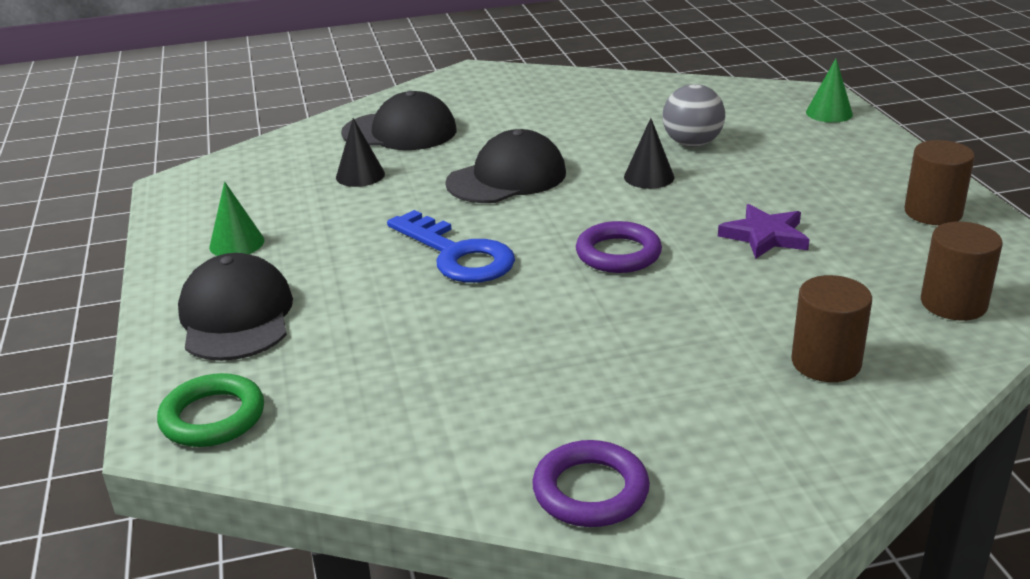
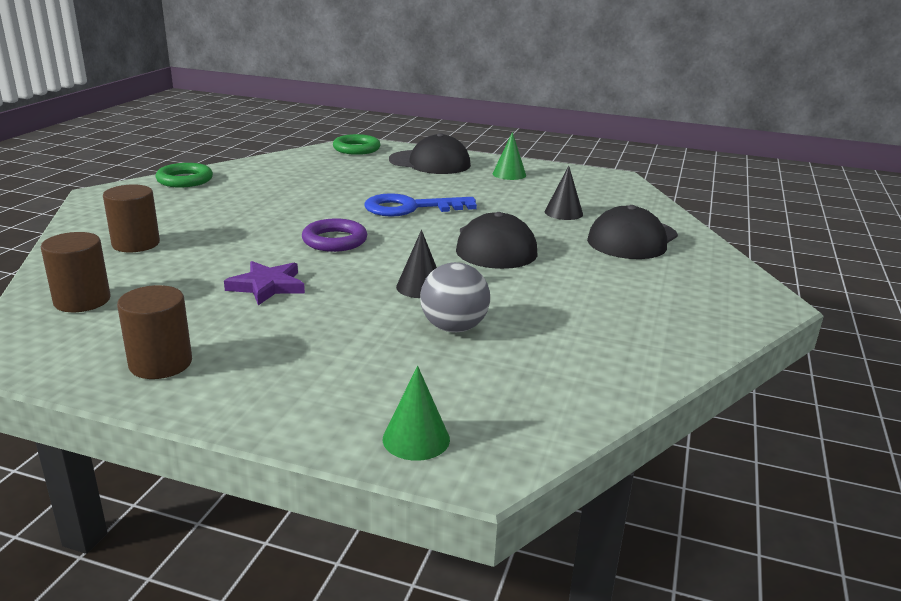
camera: 120 degrees right, 5 degrees down
purple ring [532,440,650,527] -> green ring [155,163,213,187]

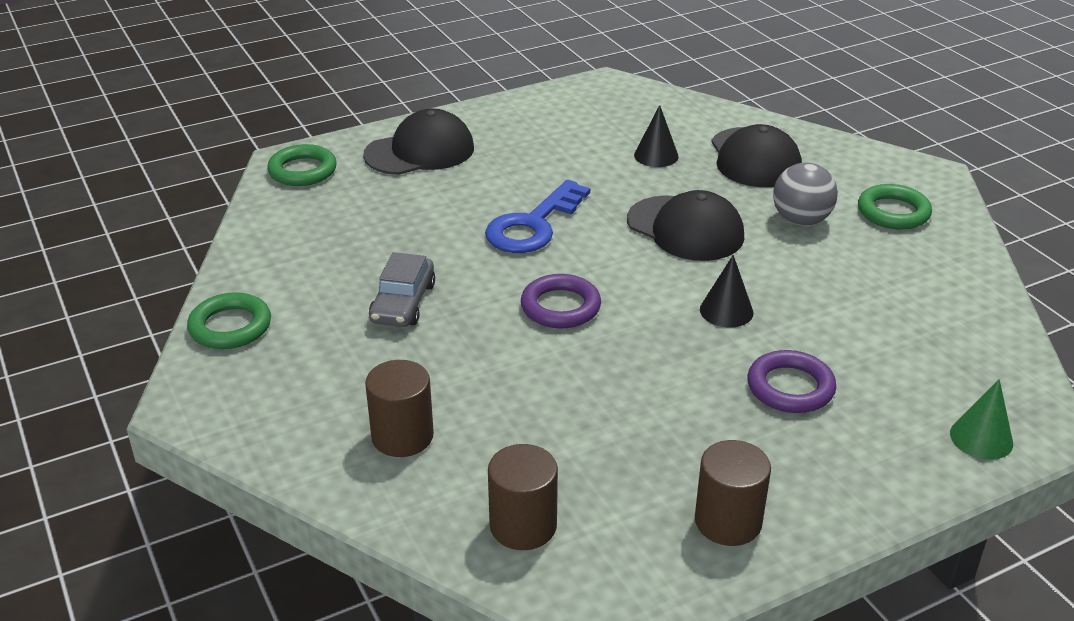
camera: 45 degrees left, 10 degrees up
purple star [224,261,305,305] -> none
grey ball [420,262,490,332] -> grey ball moved to [773,163,838,226]
green cone [492,132,526,180] -> none
none -> grey car [369,252,435,327]
none -> purple ring [748,350,836,413]
none -> green ring [858,184,932,229]

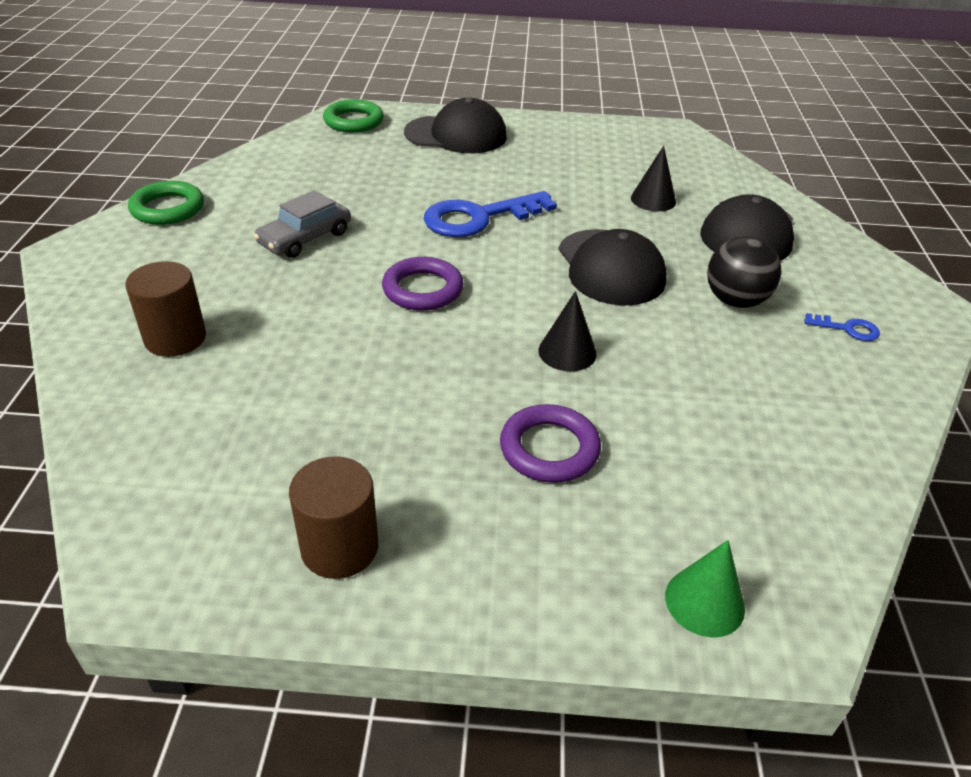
camera: 30 degrees right, 5 degrees up
brown cylinder [488,444,558,550] -> none
grey ball [773,163,838,226] -> black ball [707,236,781,308]
green ring [858,184,932,229] -> blue key [804,313,880,341]

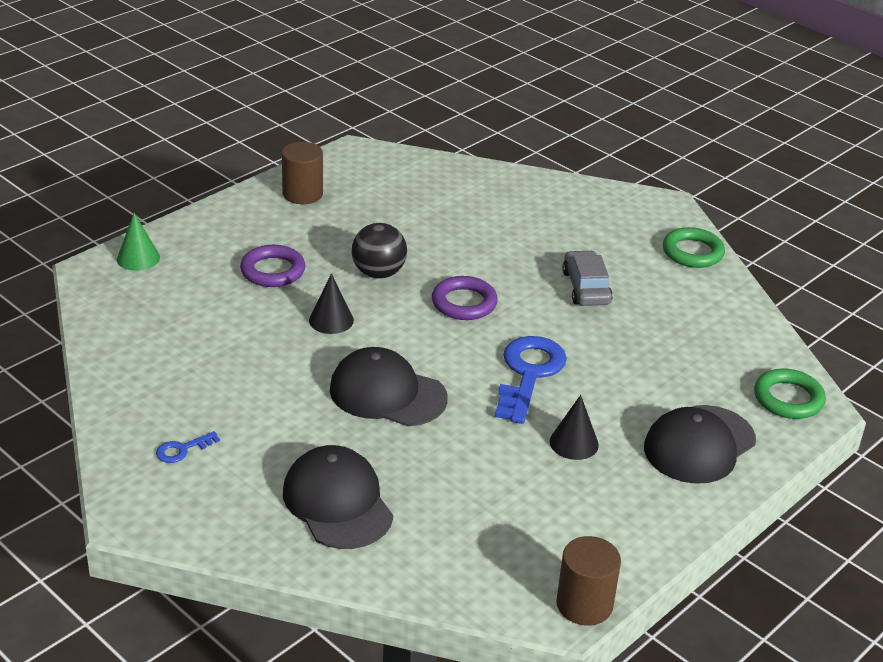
camera: 130 degrees right, 5 degrees down
brown cylinder [125,261,206,357] -> brown cylinder moved to [556,536,621,626]
black cone [631,146,676,211] -> black cone moved to [550,395,599,460]
black ball [707,236,781,308] -> black ball moved to [352,223,407,279]

